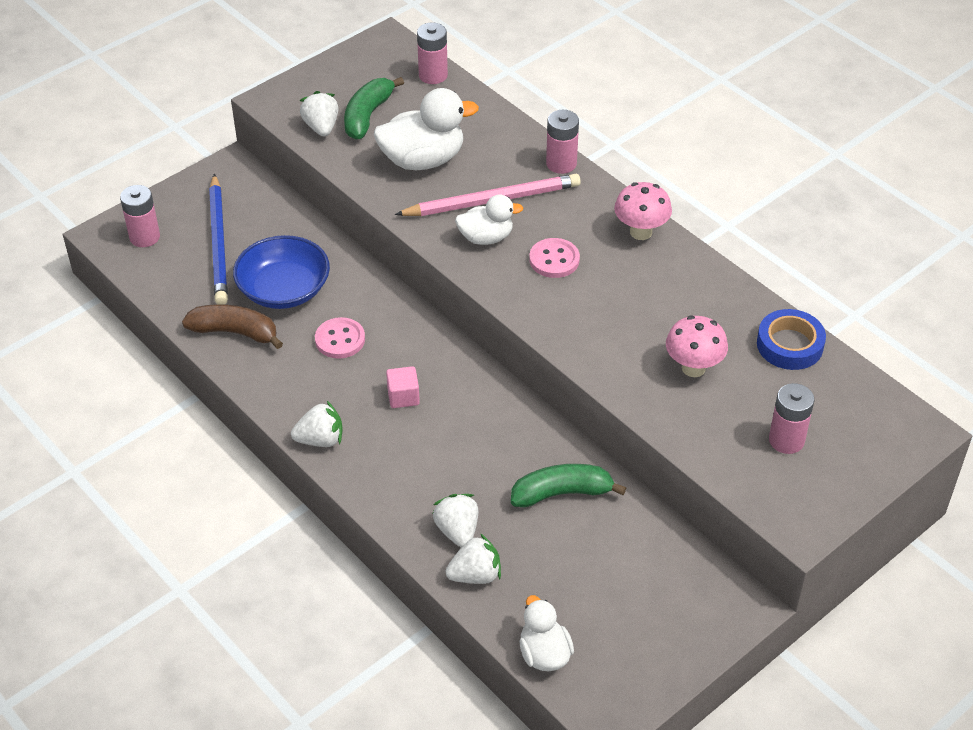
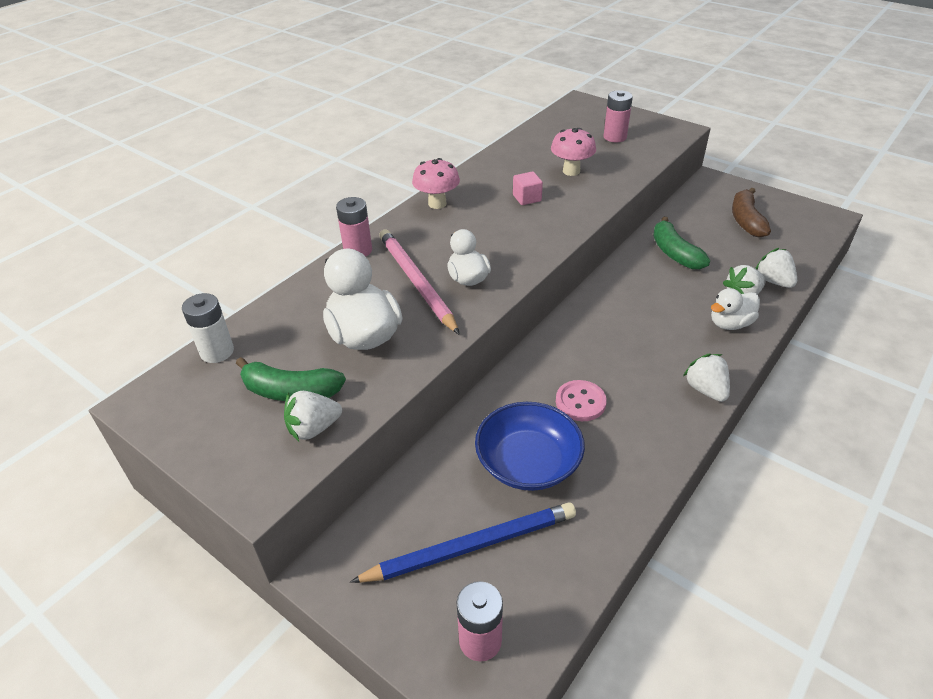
camera: 100 degrees left, 5 degrees down
brown banana [182,304,283,349] -> brown banana moved to [732,188,771,238]
pink cube [386,366,420,408] -> pink cube moved to [513,172,543,205]
pink battery [417,23,448,84] -> white battery [182,293,234,363]
white duck [519,595,574,671] -> white duck moved to [711,288,760,330]
pink button [529,238,580,278] -> none
blue tape [757,309,826,370] -> none

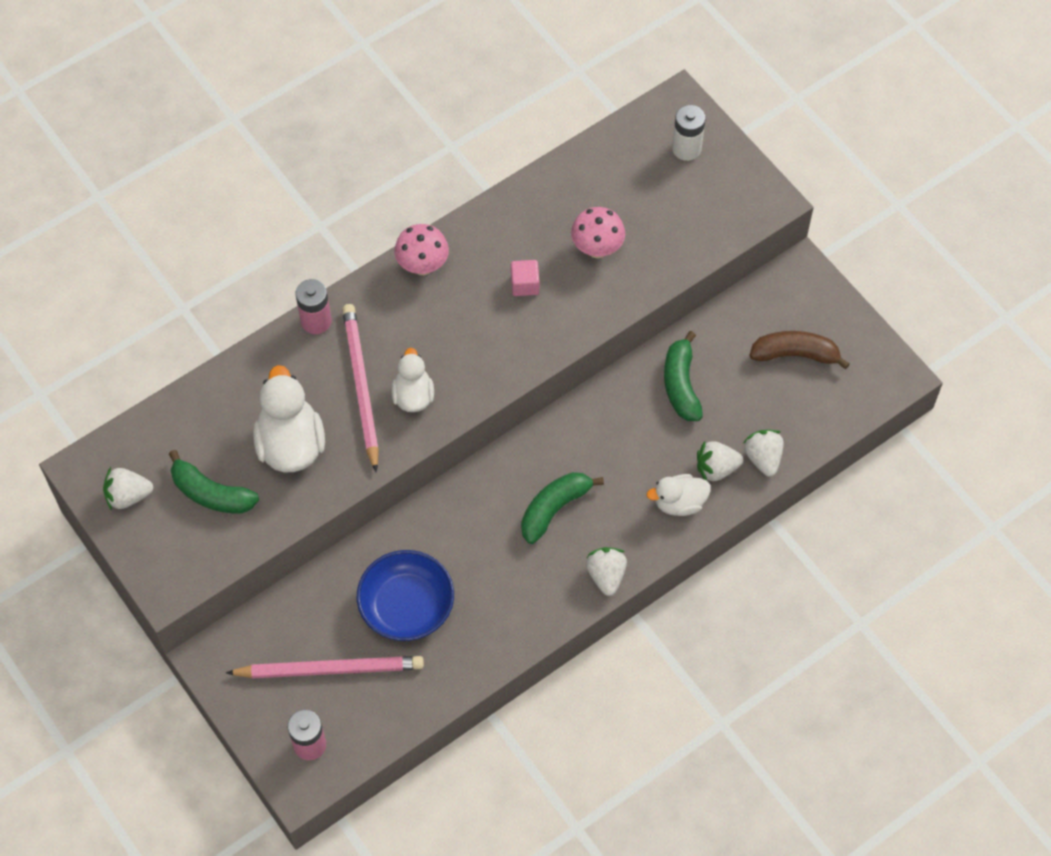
camera: 15 degrees right, 20 degrees up
white battery [182,293,234,363] -> white battery moved to [672,105,706,161]
white strawberry [284,391,342,441] -> white strawberry moved to [103,467,153,511]
blue pencil [350,502,576,583] -> pink pencil [226,656,424,679]
pink button [556,380,607,421] -> none
pink battery [604,90,633,142] -> none
brown banana [732,188,771,238] -> brown banana turned 75 degrees clockwise [749,331,850,369]
none -> green banana [521,472,604,544]

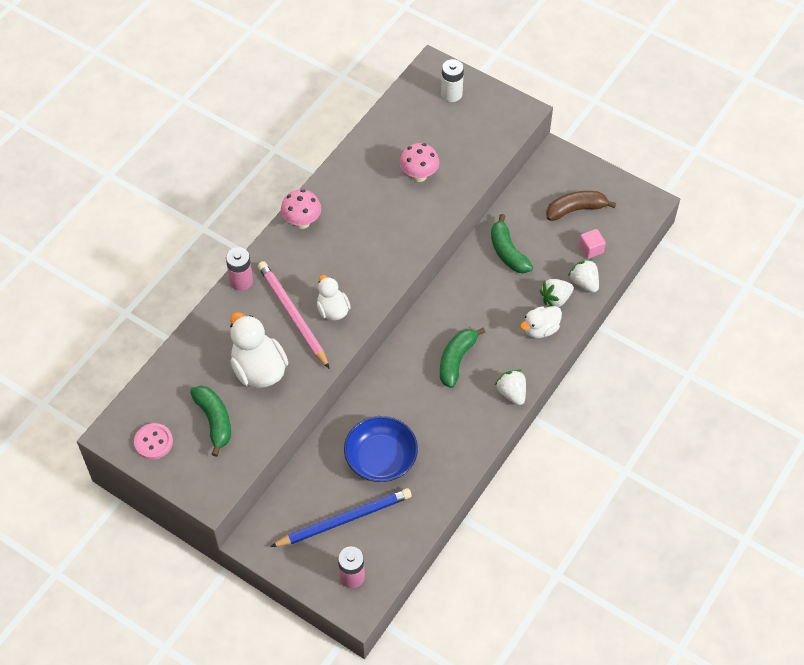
camera: 20 degrees left, 5 degrees down
white strawberry [103,467,153,511] -> pink button [134,423,173,460]
green banana [169,450,259,513] -> green banana turned 120 degrees counterclockwise [190,386,231,457]
pink pencil [226,656,424,679] -> blue pencil [270,488,412,547]
pink cube [511,260,539,296] -> pink cube moved to [579,229,606,259]

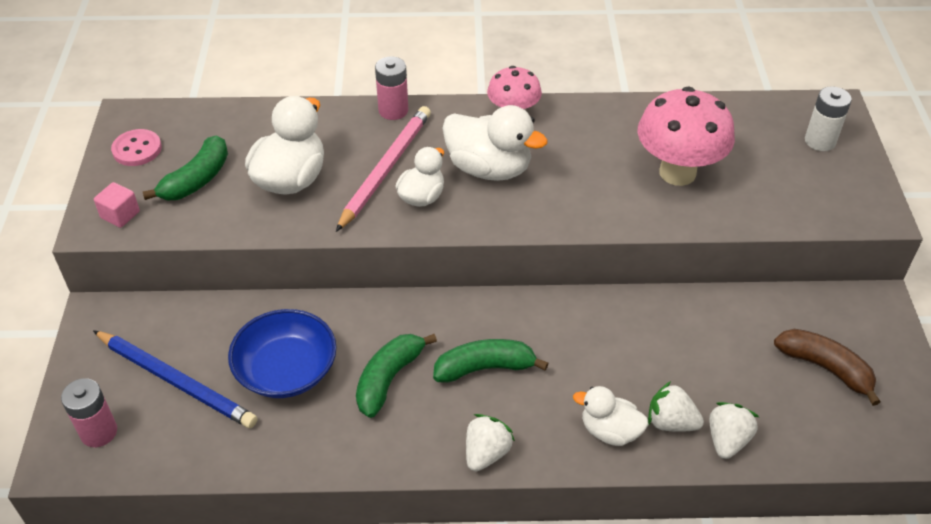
camera: 55 degrees right, 10 degrees down
pink mushroom [400,143,439,182] -> pink mushroom [638,87,735,186], size x1.65
green banana [491,214,533,274] -> green banana moved to [356,334,437,418]
pink cube [579,229,606,259] -> pink cube moved to [94,182,140,228]
none -> white duck [442,105,548,181]

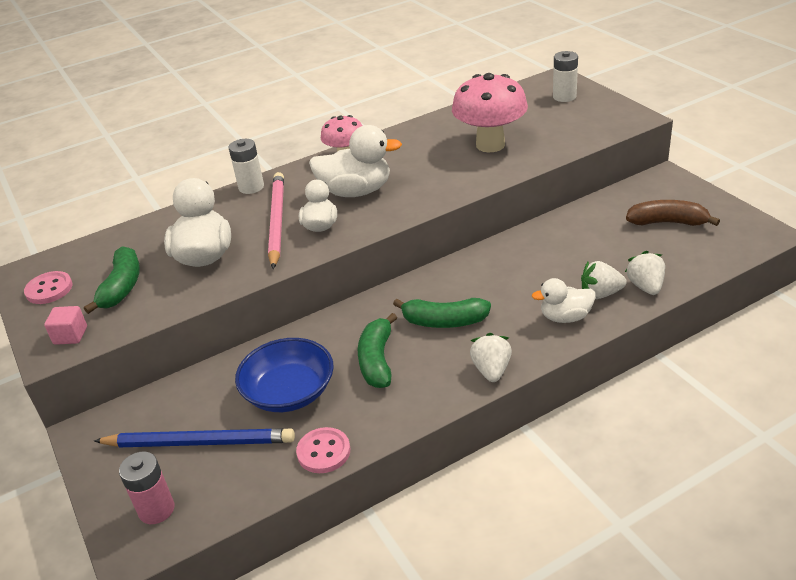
camera: 25 degrees left, 10 degrees down
pink battery [375,57,408,120] -> white battery [229,139,264,194]
green banana [433,339,549,383] -> green banana turned 135 degrees counterclockwise [393,298,491,328]
none -> pink button [296,427,350,473]

